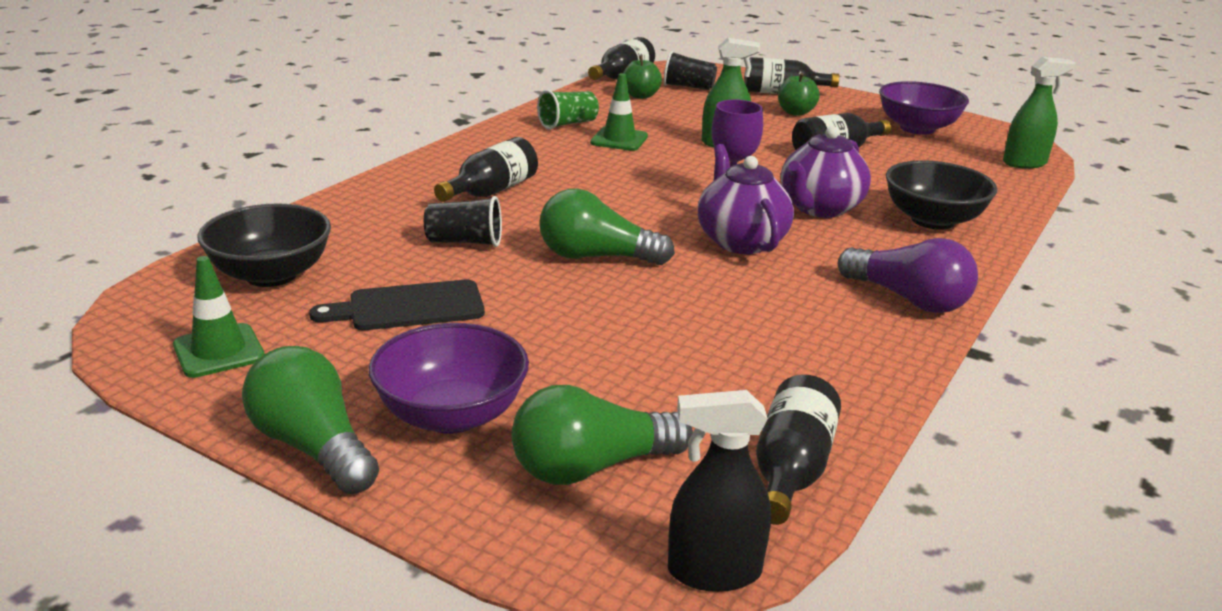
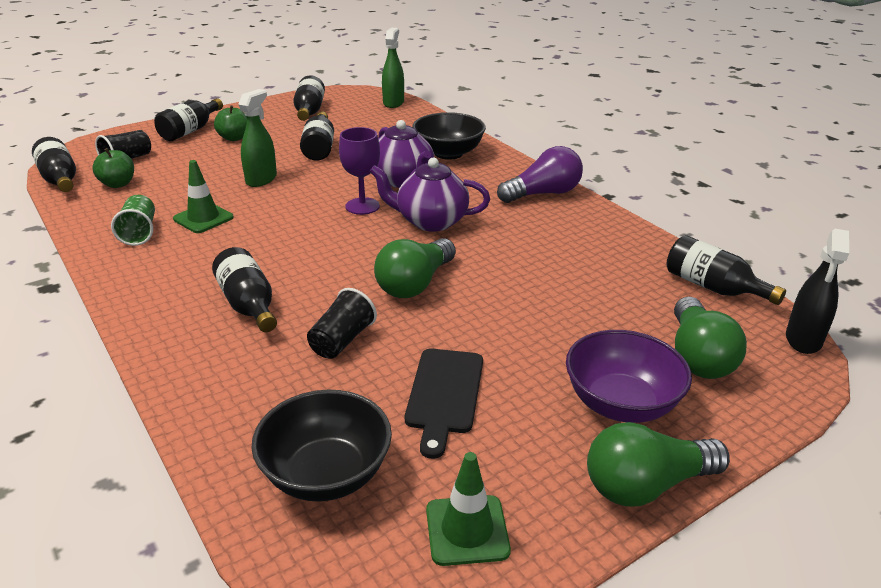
camera: 65 degrees left, 5 degrees up
purple bowl [879,81,969,135] -> black bottle [293,75,325,121]

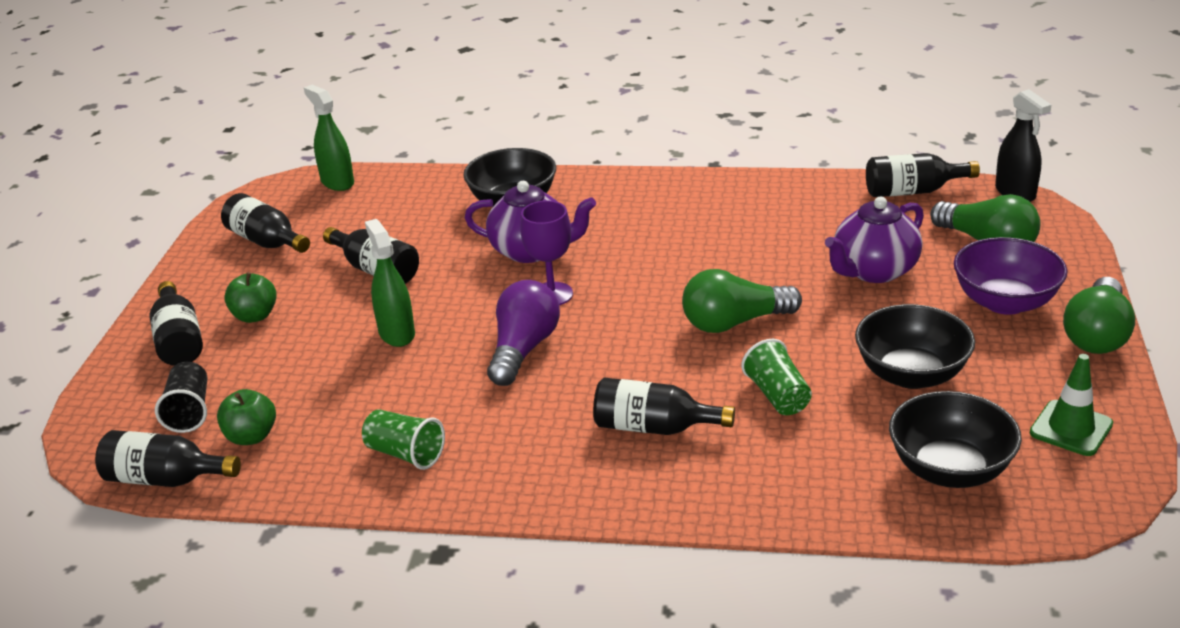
camera: 45 degrees left, 0 degrees up
green traffic cone [173,160,234,233] -> none
black cup [307,288,377,359] -> green cup [741,339,812,415]
purple teapot [369,157,490,232] -> purple teapot moved to [825,197,924,283]
green light bulb [374,238,456,298] -> green light bulb turned 90 degrees clockwise [682,269,802,333]
black cutting board [405,349,483,459] -> black bowl [855,304,975,389]
purple light bulb [497,146,583,203] -> purple light bulb moved to [487,280,560,386]

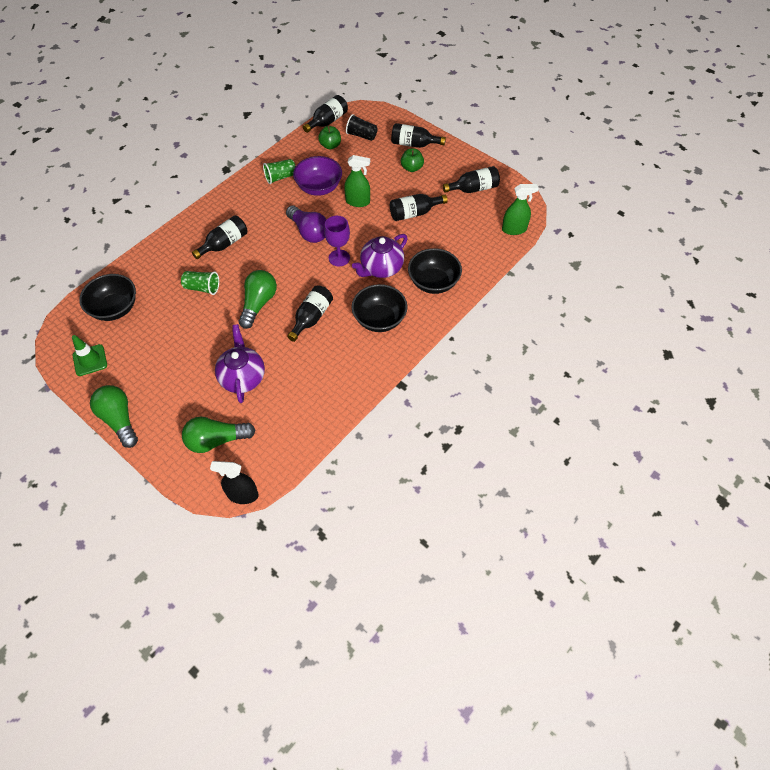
camera: 120 degrees right, 25 degrees up
black bowl [855,304,975,389] -> black bowl moved to [352,284,407,332]
black bottle [866,153,980,197] -> black bottle moved to [287,286,333,342]
purple bowl [954,237,1068,315] -> purple bowl moved to [293,156,342,196]

